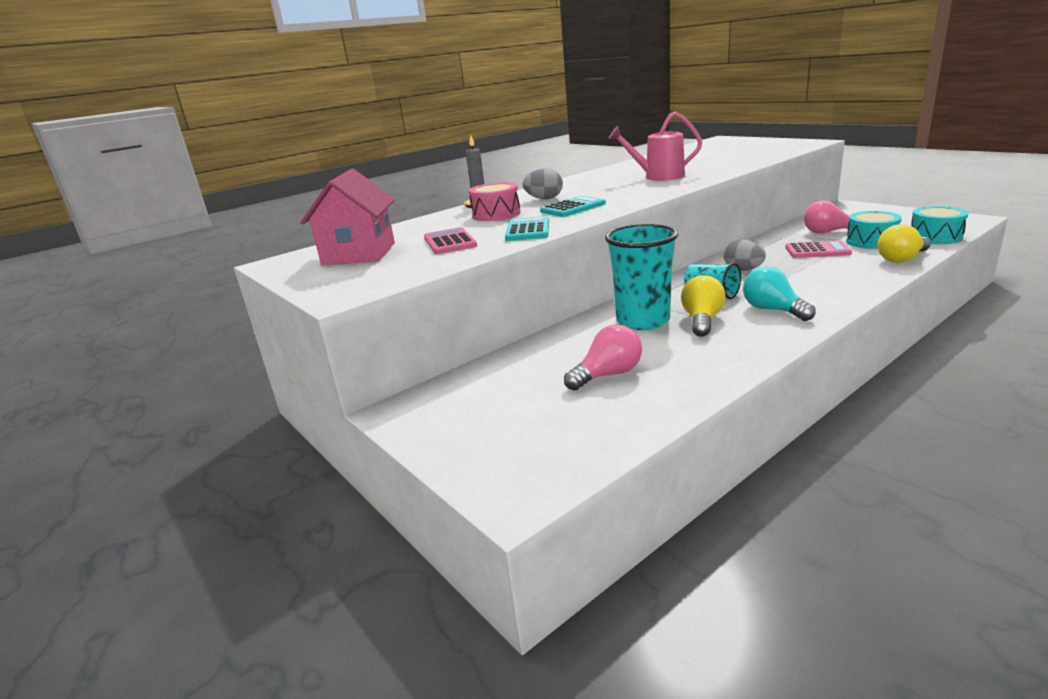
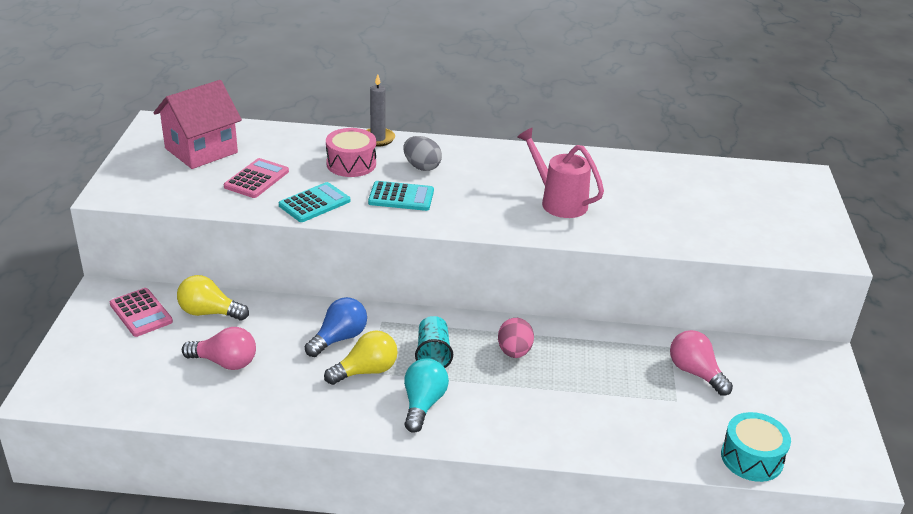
camera: 40 degrees right, 10 degrees up
turquoise cup [605,224,678,330] -> blue light bulb [305,297,367,357]
grey egg [724,239,766,271] -> pink egg [498,318,534,358]
pink calculator [785,240,852,258] -> pink calculator moved to [110,288,173,337]
turquoise drum [846,211,902,249] -> none
yellow light bulb [877,224,931,263] -> yellow light bulb moved to [177,275,249,321]

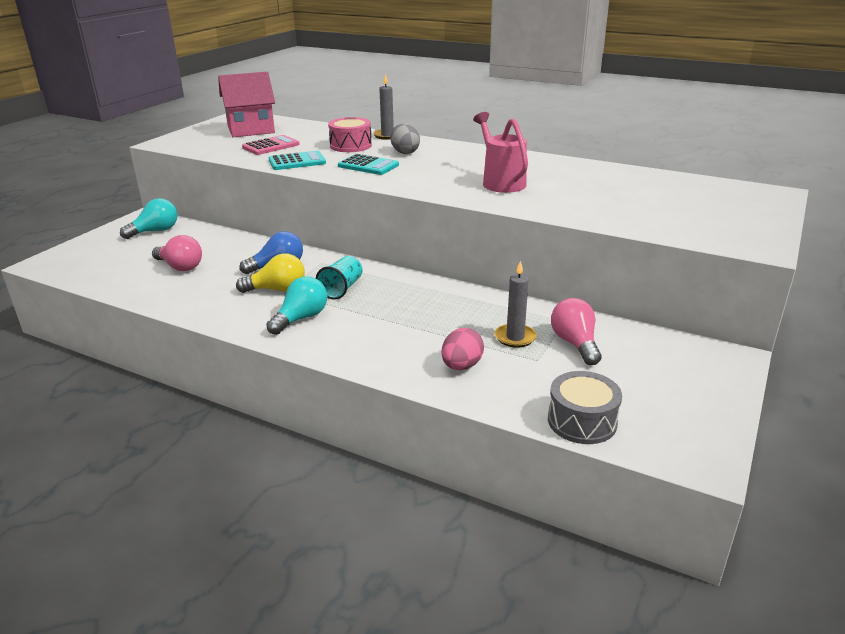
camera: 25 degrees right, 5 degrees down
pink calculator [110,288,173,337] -> turquoise light bulb [120,198,177,239]
yellow light bulb [177,275,249,321] -> none
pink egg [498,318,534,358] -> pink egg moved to [441,328,484,370]
turquoise drum [721,412,791,482] -> grey drum [548,371,622,444]
none -> grey candle [495,261,537,348]

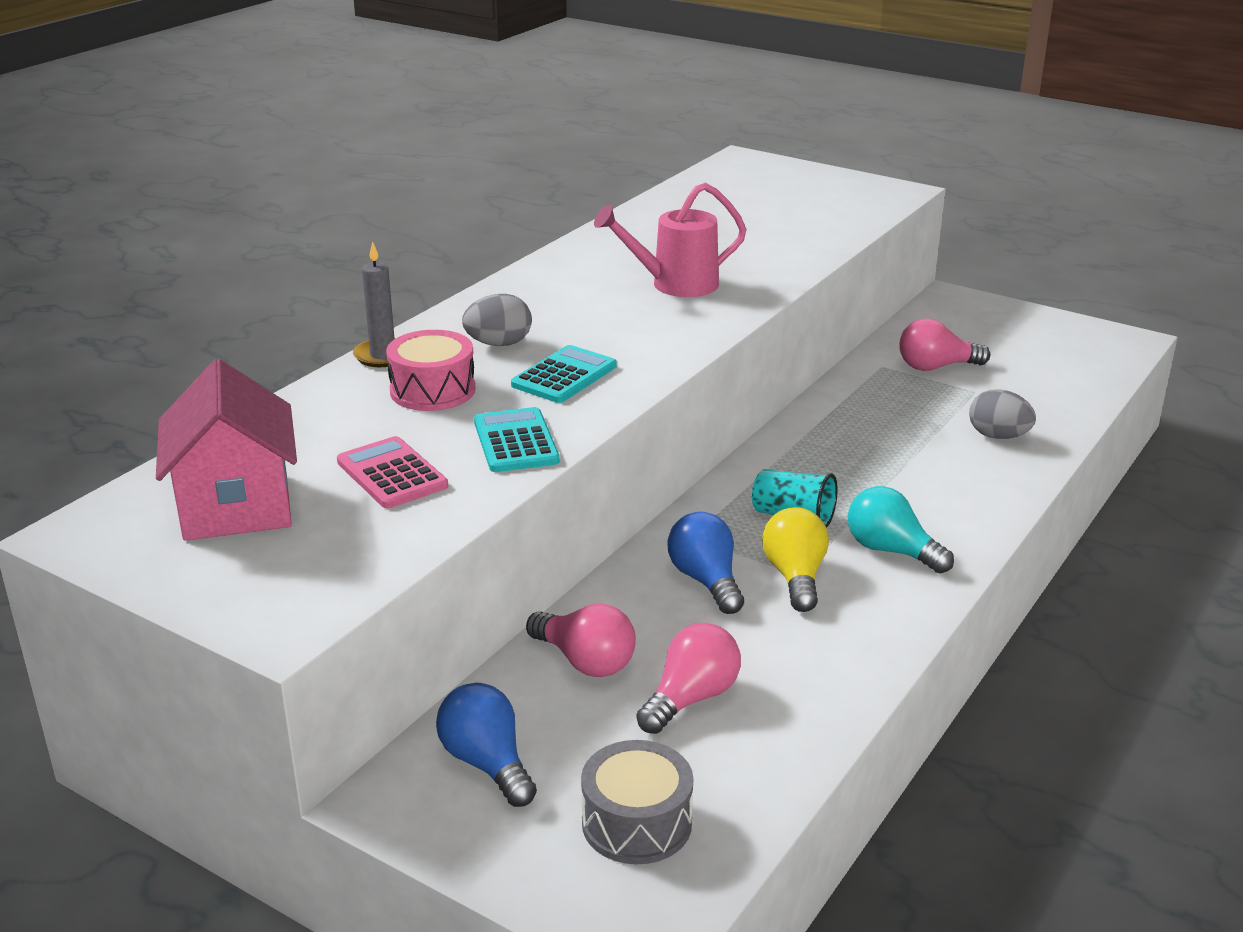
camera: 85 degrees left, 0 degrees up
turquoise light bulb [120,198,177,239] -> blue light bulb [436,683,537,807]
pink egg [441,328,484,370] -> grey egg [969,389,1036,439]
grey candle [495,261,537,348] -> none
grey drum [548,371,622,444] -> grey drum moved to [581,740,693,864]
none -> pink light bulb [526,603,636,677]

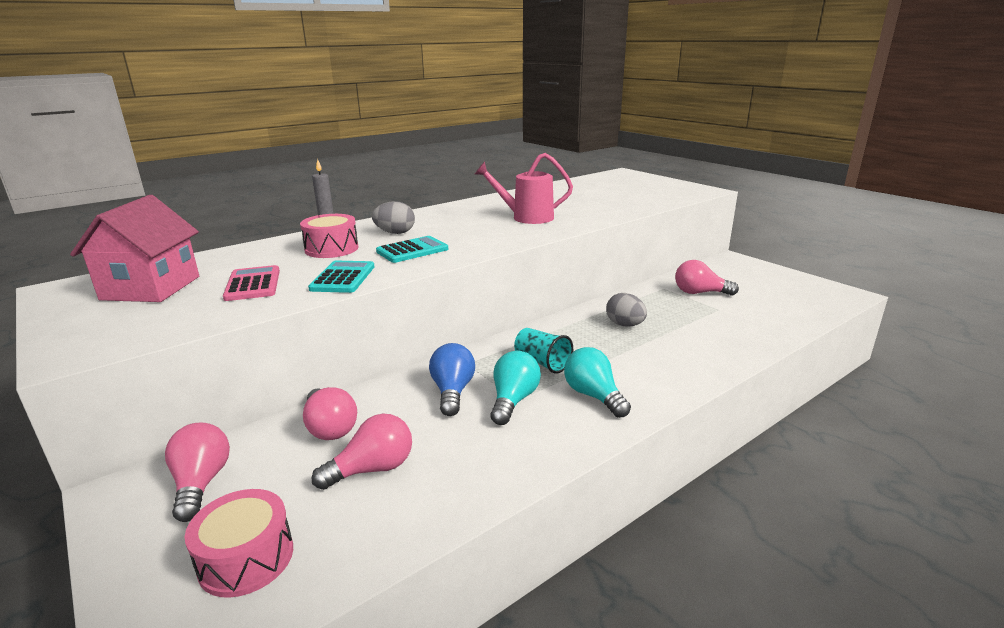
camera: 20 degrees right, 5 degrees down
blue light bulb [436,683,537,807] -> pink light bulb [165,423,230,522]
grey drum [581,740,693,864] -> pink drum [185,489,293,598]
yellow light bulb [762,507,829,612] -> turquoise light bulb [490,351,541,425]
grey egg [969,389,1036,439] -> grey egg moved to [606,293,647,327]

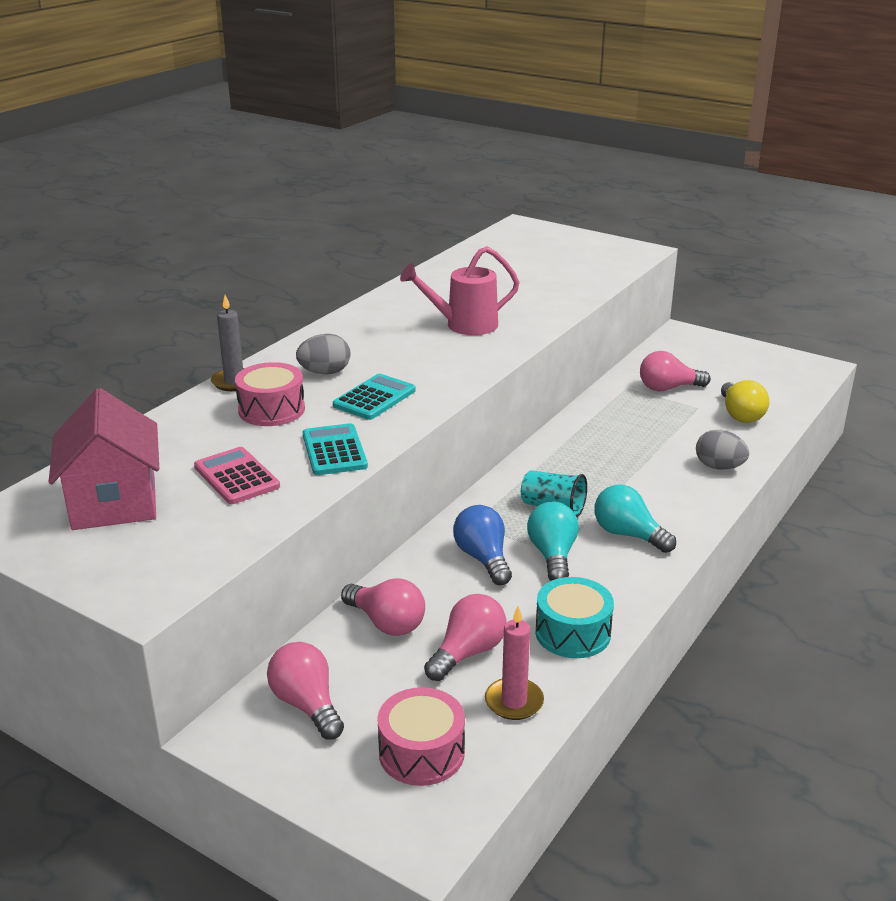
camera: 20 degrees left, 5 degrees up
grey egg [606,293,647,327] -> grey egg moved to [696,430,749,470]
none -> pink candle [485,606,544,720]
none -> turquoise drum [535,577,614,658]
none -> yellow light bulb [721,380,769,423]

